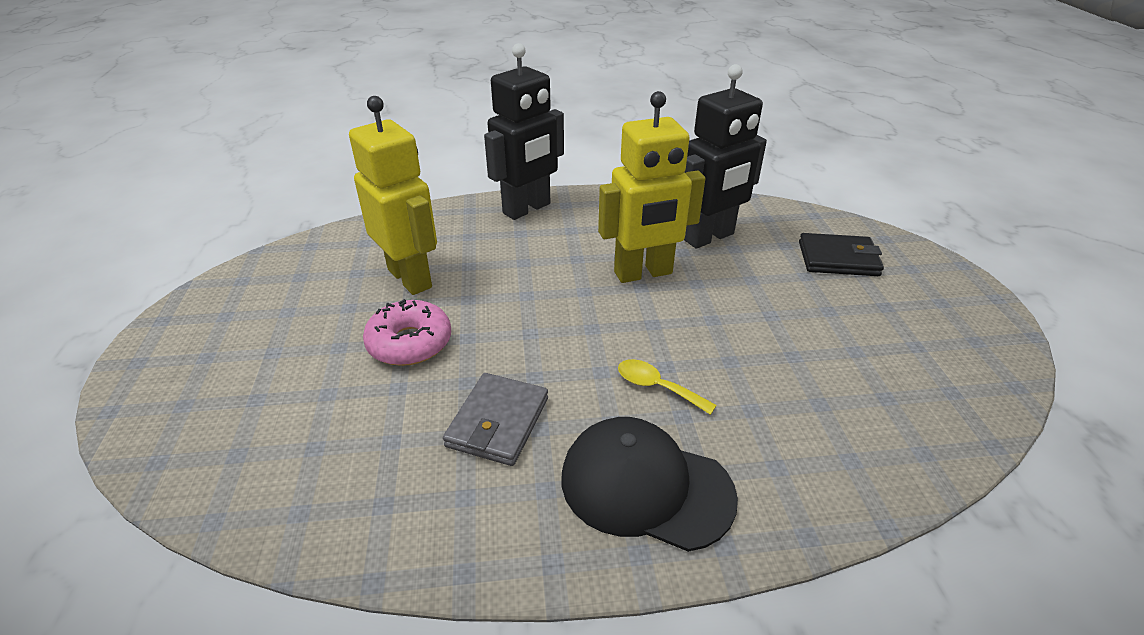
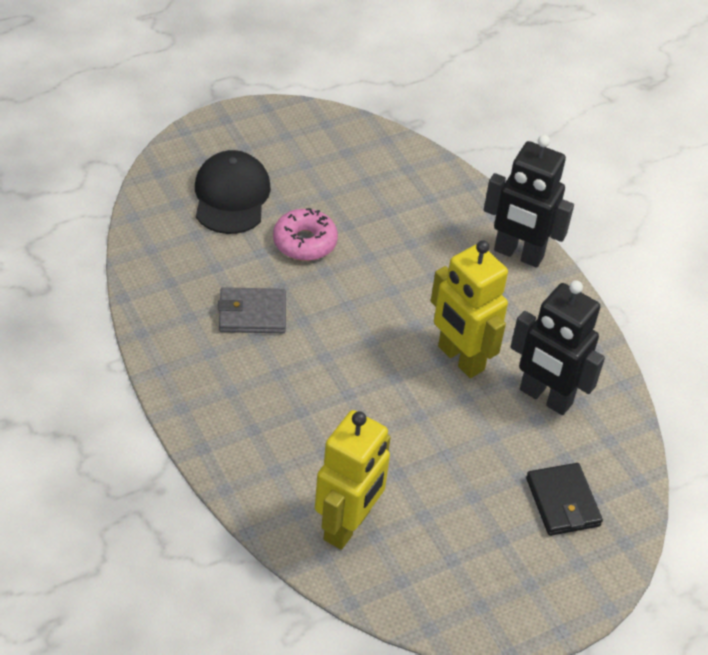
camera: 65 degrees right, 10 degrees up
yellow robot [349,96,437,295] -> yellow robot moved to [315,410,391,550]
black cap [561,417,738,552] -> black cap moved to [195,150,271,234]
yellow spoon [618,359,717,415] -> none

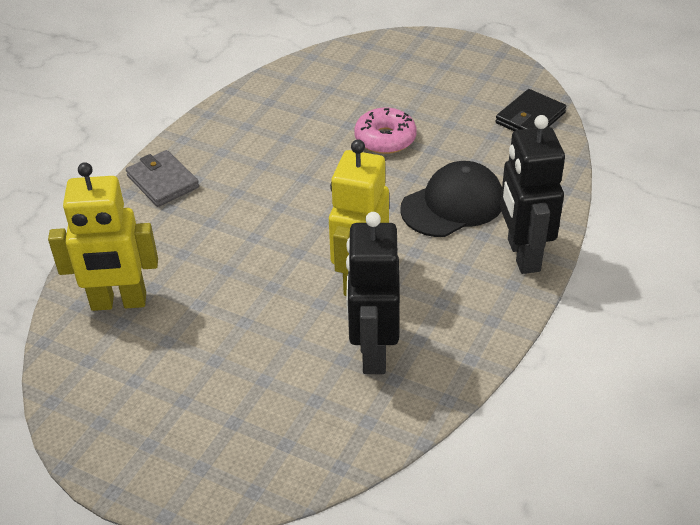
camera: 60 degrees right, 5 degrees down
black cap [195,150,271,234] -> black cap moved to [400,161,502,237]
grey wallet [218,287,286,333] -> grey wallet moved to [126,150,199,207]
black wallet [526,463,603,536] -> black wallet moved to [495,89,566,131]

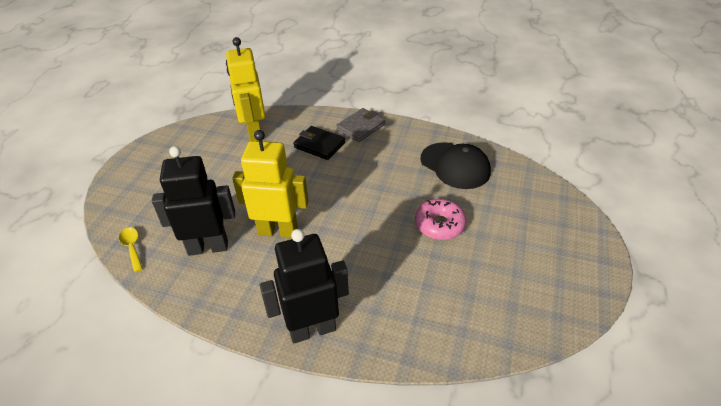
camera: 80 degrees right, 0 degrees up
black cap [400,161,502,237] -> black cap moved to [420,142,491,189]
black wallet [495,89,566,131] -> black wallet moved to [293,126,345,160]
none -> yellow spoon [119,227,143,272]

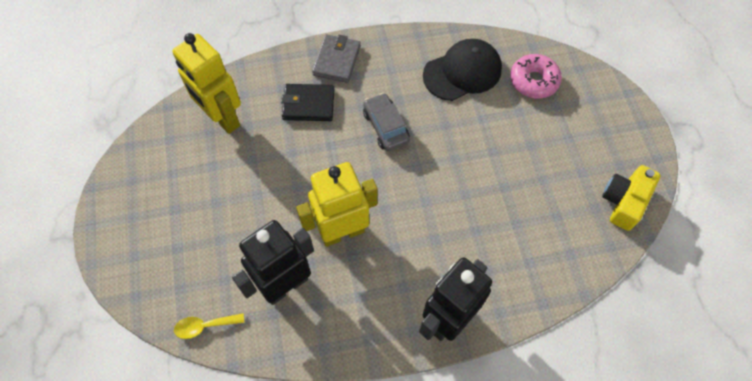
camera: 30 degrees left, 20 degrees up
yellow spoon [119,227,143,272] -> yellow spoon turned 45 degrees counterclockwise [174,313,245,339]
pink donut [415,199,467,240] -> pink donut moved to [510,54,562,99]
black cap [420,142,491,189] -> black cap turned 45 degrees counterclockwise [423,39,502,101]
none -> grey car [363,93,410,151]
none -> yellow camera [602,165,661,231]

